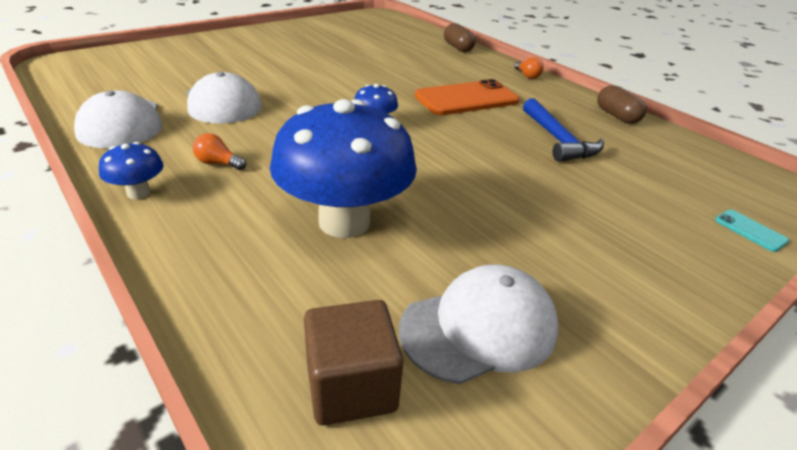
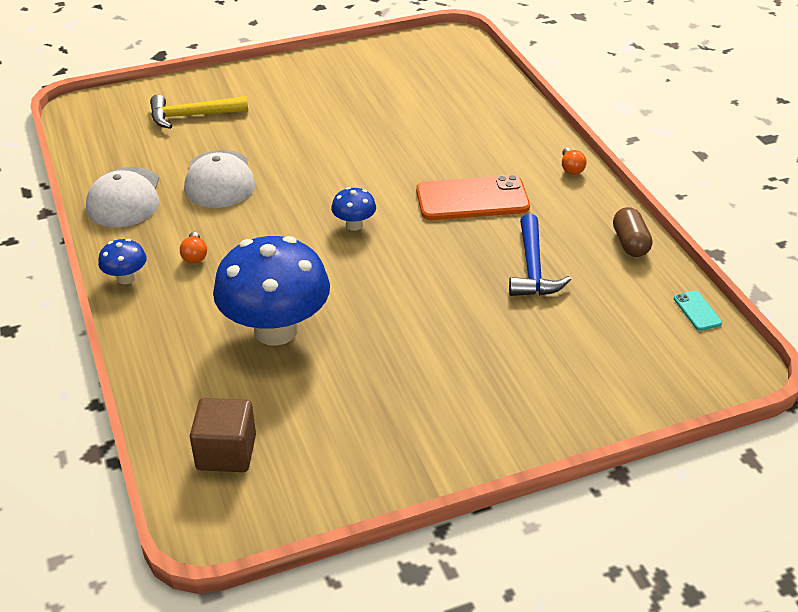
camera: 20 degrees right, 5 degrees up
orange light bulb [193,133,246,170] -> orange light bulb turned 135 degrees counterclockwise [180,232,207,264]
white cap [399,264,558,384] -> none
brown capsule [444,23,476,52] -> none
turquoise phone [715,210,789,252] -> turquoise phone moved to [674,291,722,331]
none -> yellow hammer [150,95,248,129]

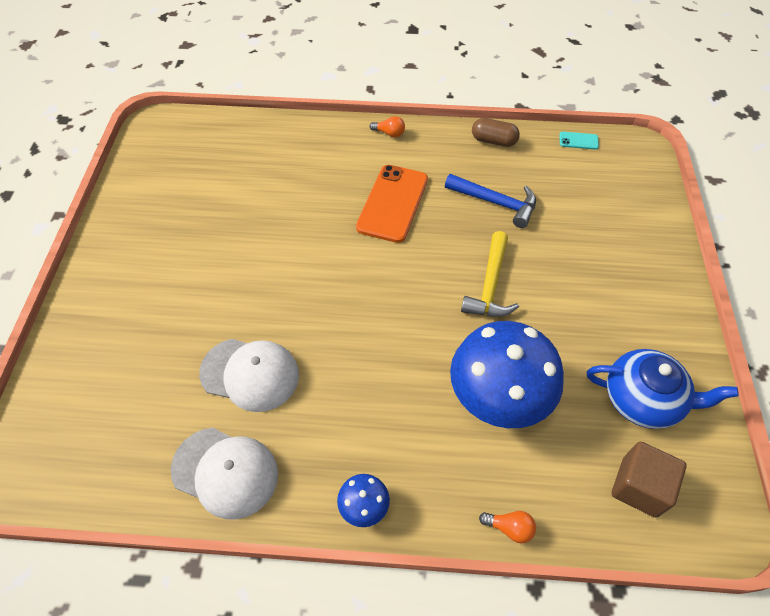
camera: 65 degrees left, 15 degrees up
yellow hammer [150,95,248,129] -> yellow hammer moved to [461,231,519,317]
orange light bulb [180,232,207,264] -> orange light bulb moved to [479,511,536,543]
blue mushroom [331,187,376,231] -> none
none -> blue teapot [587,349,739,429]

